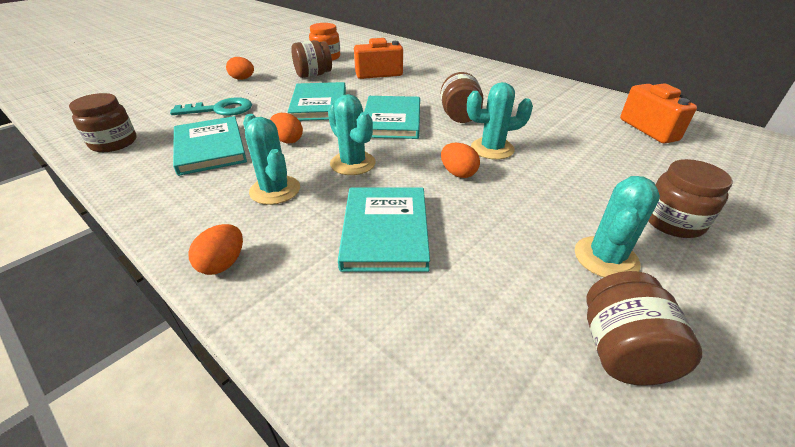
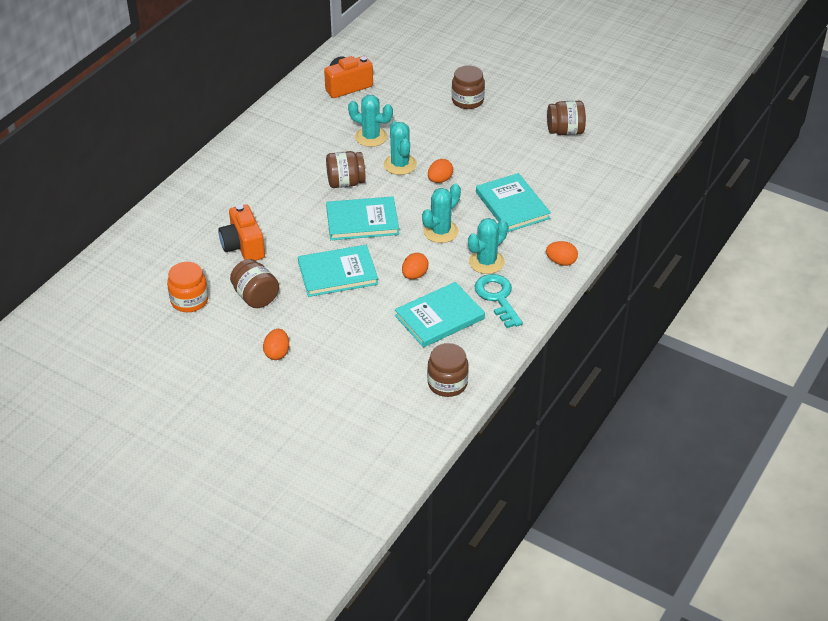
camera: 100 degrees left, 5 degrees up
turquoise key [170,97,252,116] -> turquoise key moved to [474,274,523,328]
turquoise book [338,188,430,272] -> turquoise book turned 75 degrees clockwise [476,173,551,232]
turquoise cactus [575,176,660,277] -> turquoise cactus moved to [348,95,393,147]

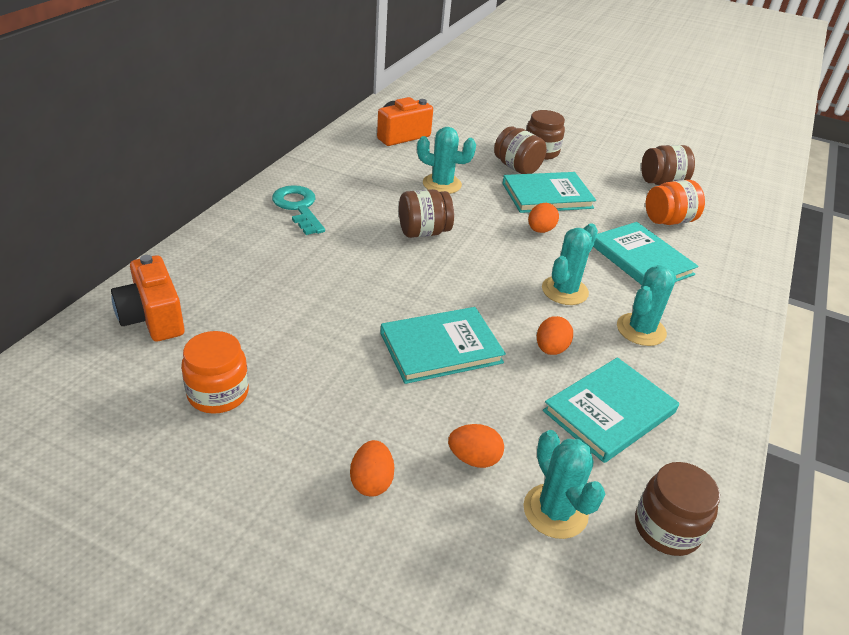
camera: 10 degrees left, 5 degrees down
orange camera [218,204,265,261] -> orange camera moved to [111,255,185,342]
brown jar [230,259,279,308] -> brown jar moved to [494,127,547,174]
turquoise book [326,197,399,240] -> turquoise book moved to [502,172,596,213]
turquoise cactus [384,121,417,175] -> turquoise cactus moved to [523,430,605,539]
turquoise key [474,274,523,328] -> turquoise key moved to [272,185,325,235]
orange egg [546,241,578,266] -> orange egg moved to [448,424,504,468]
none -> orange jar [646,180,705,225]

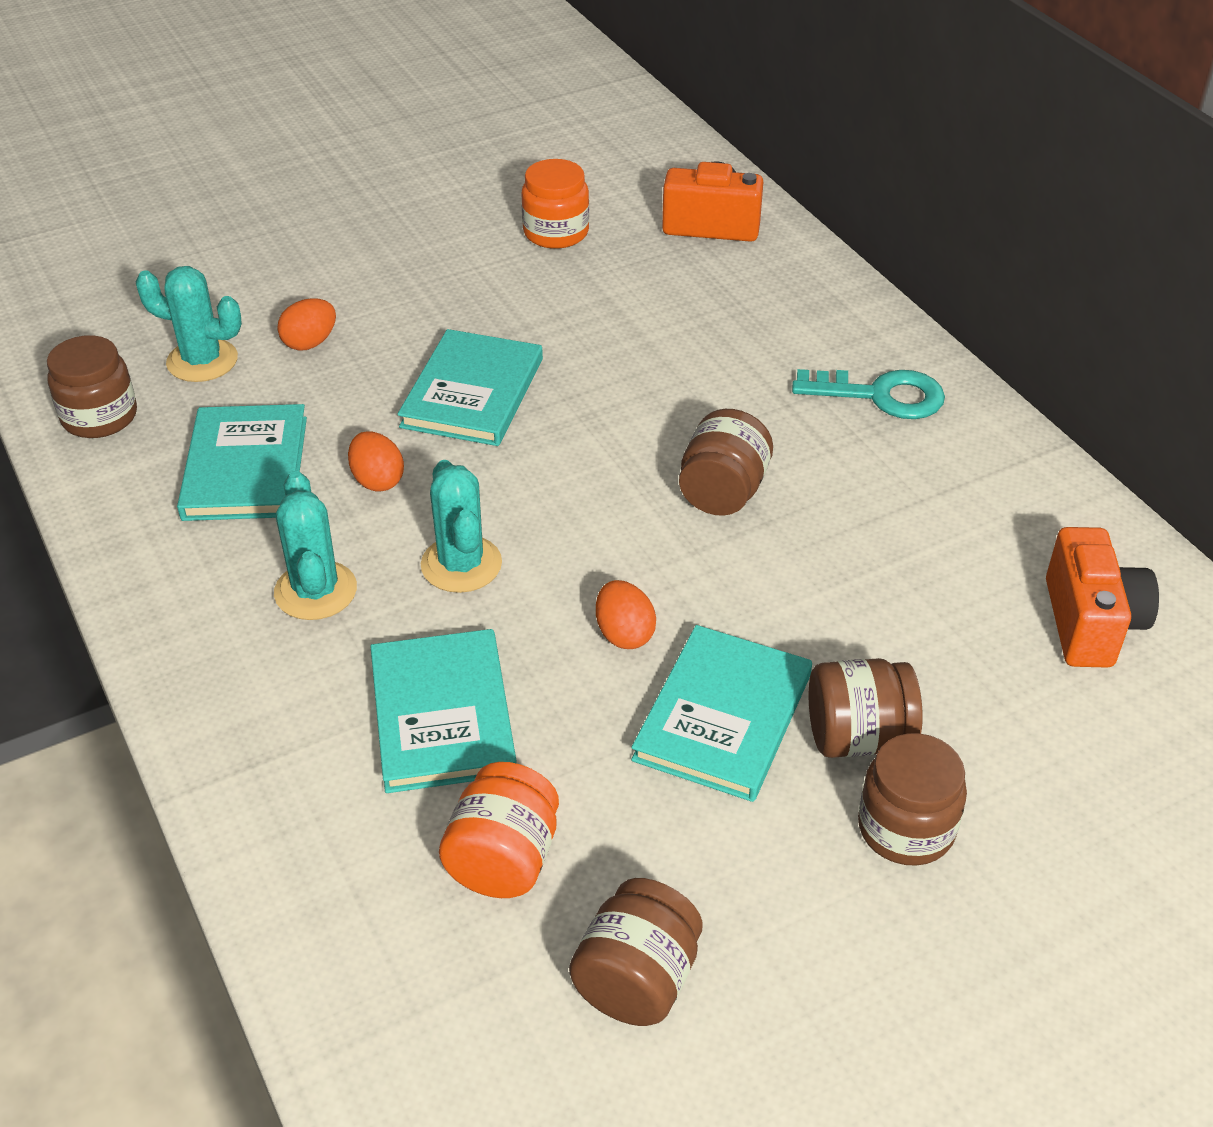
camera: 130 degrees right, 5 degrees up
orange egg [350,440,395,497] -> none
turquoise cactus [417,127,476,194] -> none
turquoise book [593,222,698,285] -> turquoise book turned 75 degrees clockwise [370,629,517,793]

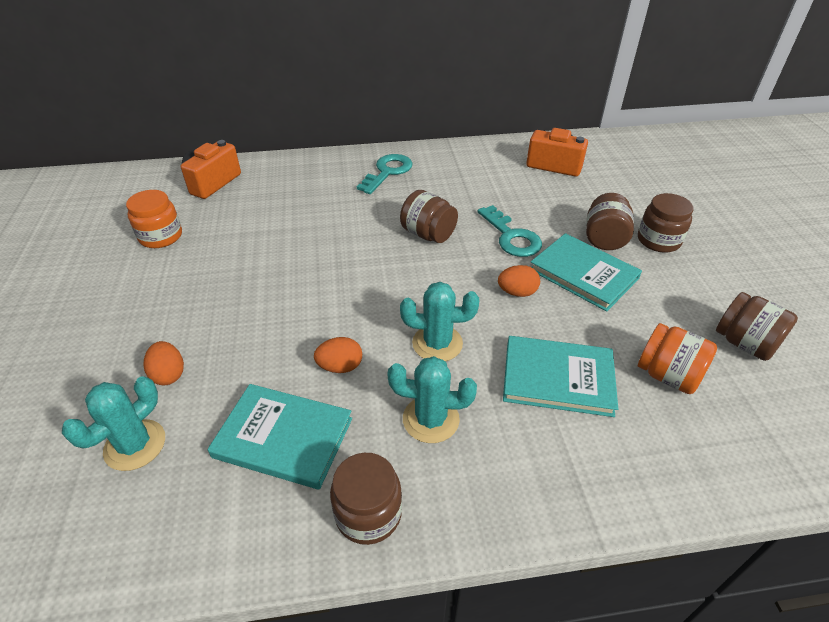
camera: 70 degrees left, 0 degrees up
brown jar [47,335,137,438] -> brown jar moved to [330,453,402,545]
turquoise book [398,329,543,446] -> none
none -> turquoise key [477,205,542,257]

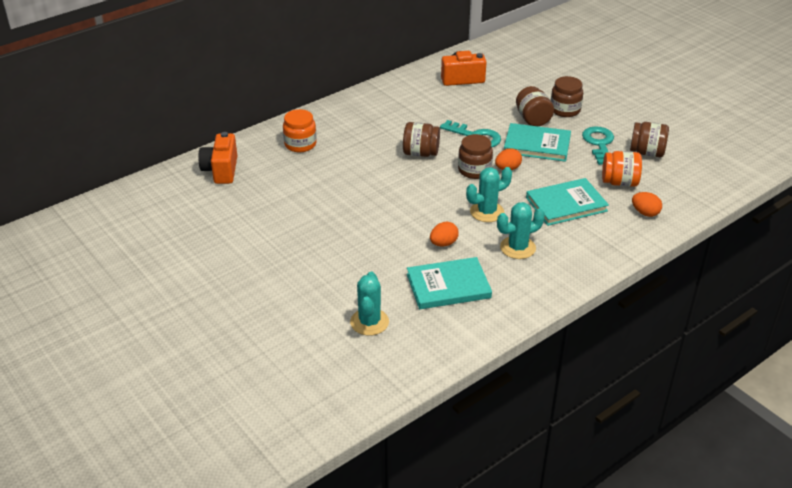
camera: 30 degrees left, 5 degrees down
orange jar [126,190,182,248] -> orange jar moved to [283,109,317,152]
orange egg [144,341,184,385] -> orange egg moved to [632,192,662,217]
brown jar [330,453,402,545] -> brown jar moved to [458,134,493,179]
turquoise key [357,154,413,194] -> turquoise key moved to [582,126,614,165]

